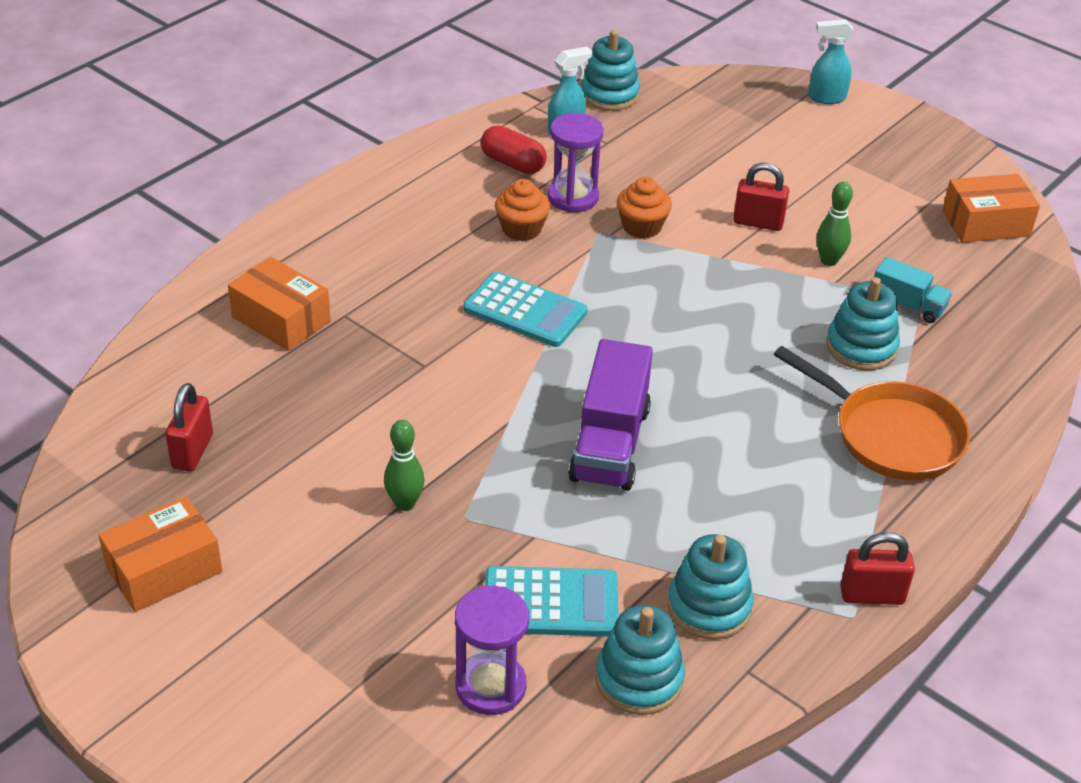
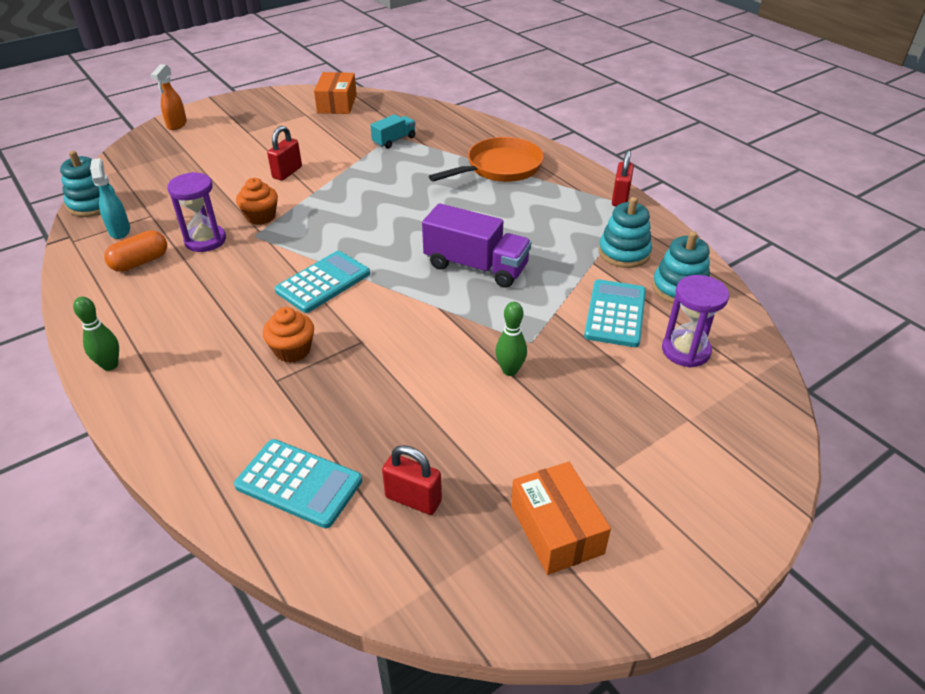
camera: 75 degrees left, 0 degrees up
orange box [228,257,331,351] -> none
red capsule [481,126,547,174] -> orange capsule [104,230,167,272]
orange cupcake [495,179,550,241] -> orange cupcake moved to [263,307,314,363]
turquoise spray bottle [808,19,854,104] -> orange spray bottle [151,64,187,130]
green bowling pin [817,182,853,266] -> green bowling pin moved to [73,296,119,371]
turquoise stacking toy [826,277,900,371] -> none
none -> turquoise calculator [234,439,362,528]

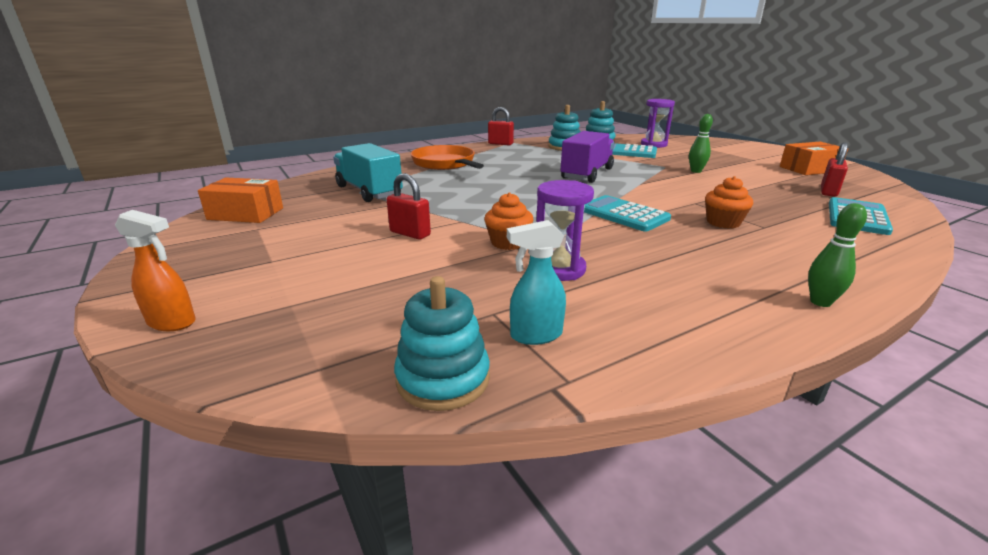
camera: 85 degrees left, 15 degrees down
orange capsule [104,230,167,272] -> none
turquoise truck [370,114,416,149] -> turquoise truck [333,143,403,202], size x1.79

